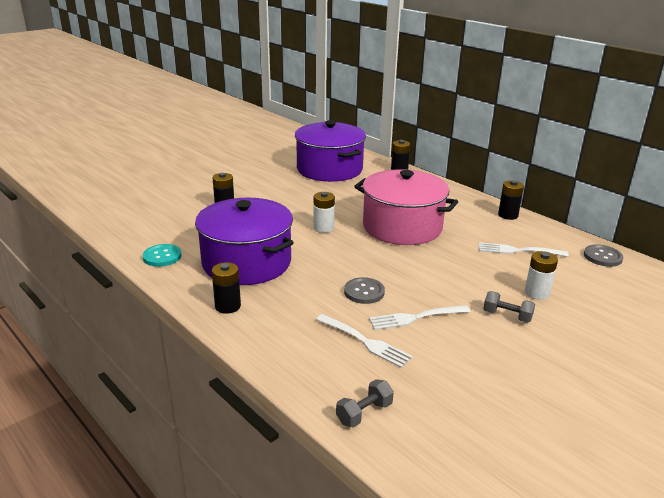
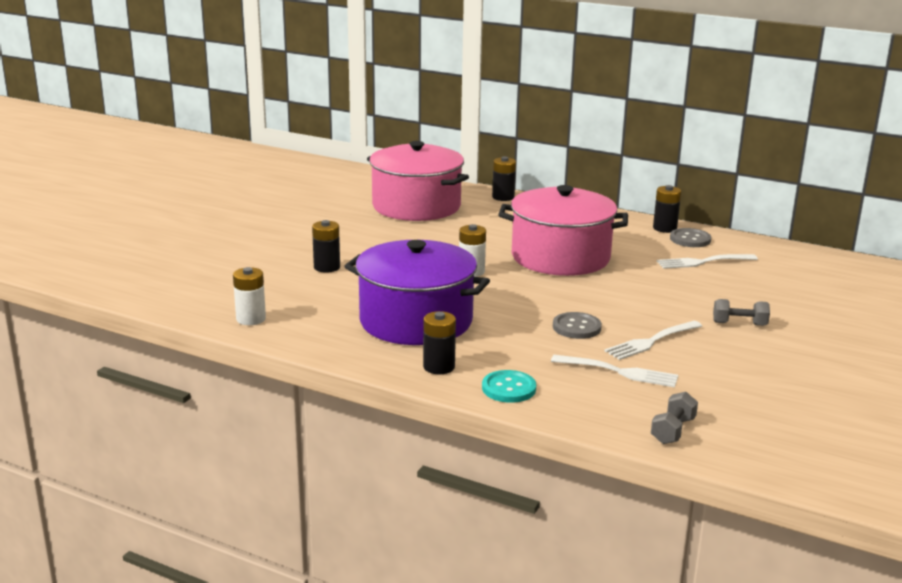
camera: 20 degrees left, 5 degrees down
turquoise button [143,244,181,267] -> turquoise button moved to [482,370,536,403]
purple pot [295,120,366,182] -> pink pot [367,141,469,221]
white battery [525,251,558,300] -> white battery moved to [233,267,266,325]
grey button [584,244,623,267] -> grey button moved to [670,228,711,247]

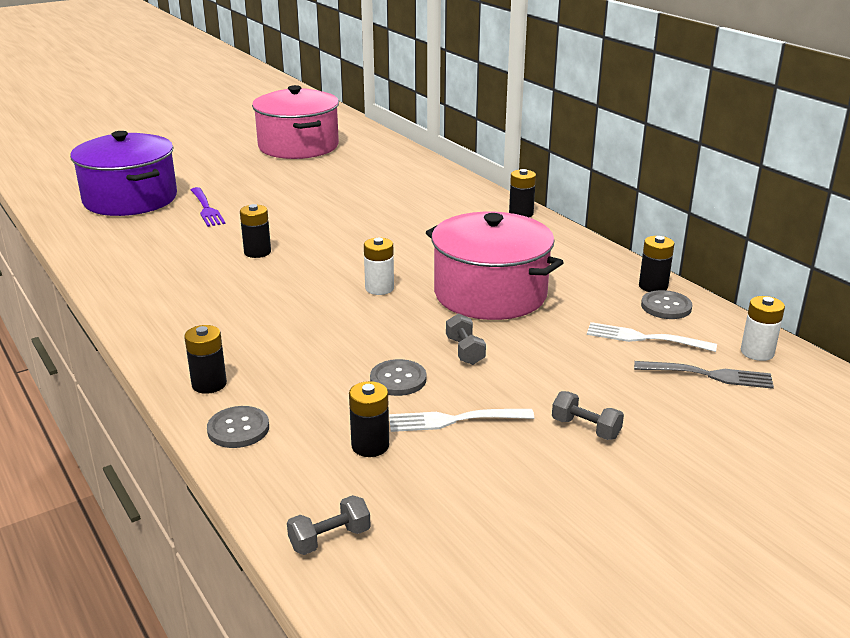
camera: 30 degrees right, 5 degrees up
white battery [233,267,266,325] -> white battery moved to [741,296,785,361]
purple pot [344,240,490,345] -> purple pot moved to [70,131,177,216]
pink pot [367,141,469,221] -> pink pot moved to [252,85,339,159]
turquoise button [482,370,536,403] -> grey button [207,406,269,448]
white fork [551,355,678,387] -> black battery [349,381,389,457]
none -> purple fork [191,187,226,227]
none -> grey dumbbell [446,313,486,365]
none -> grey fork [634,361,774,389]

